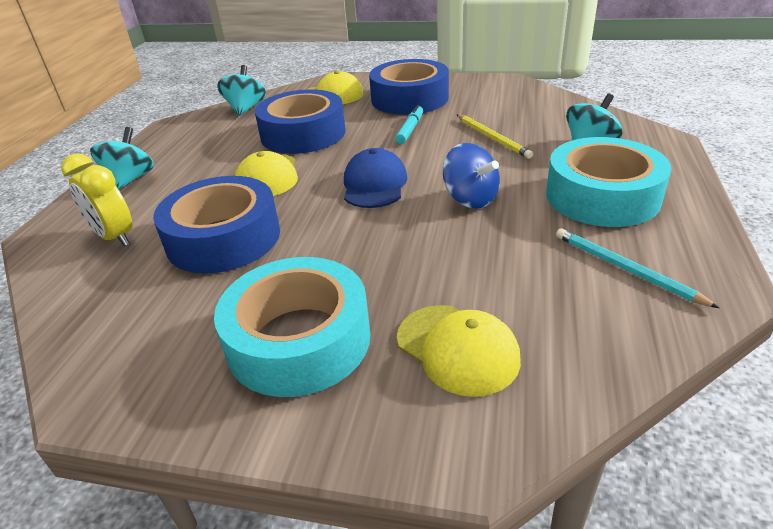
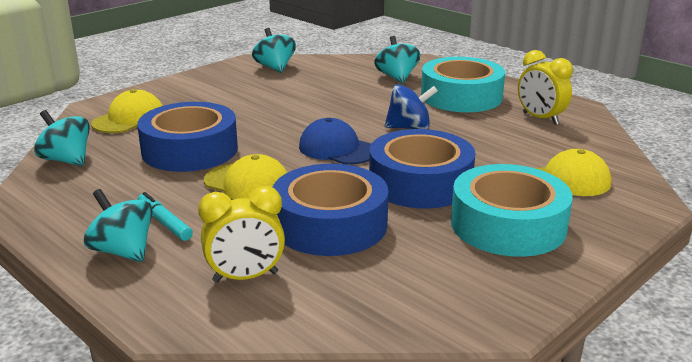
camera: 60 degrees left, 10 degrees down
blue tape [369,59,449,115] -> blue tape moved to [369,129,475,209]
turquoise marker [395,105,423,144] -> turquoise marker moved to [137,192,193,241]
yellow pencil [457,114,533,159] -> none
turquoise pencil [556,228,719,308] -> yellow clock [518,50,573,125]
none -> turquoise spinning top [252,28,296,73]

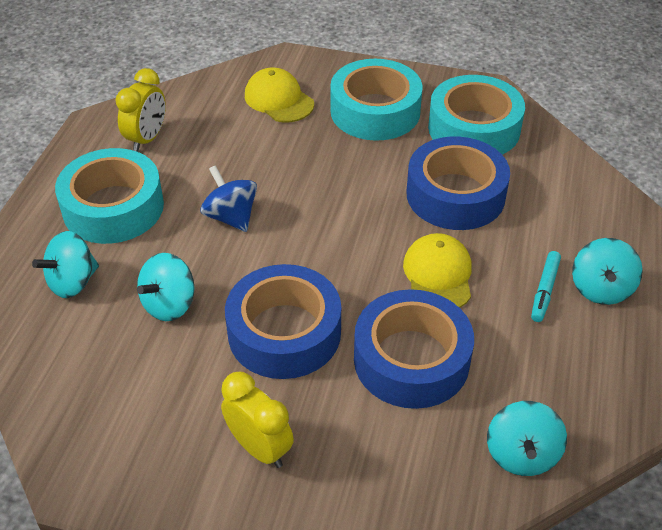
camera: 120 degrees left, 20 degrees up
yellow cap [91,89,163,133] -> none
yellow clock [198,186,285,283] -> yellow clock moved to [221,372,294,468]
turquoise spinning top [252,28,296,73] -> turquoise spinning top moved to [137,253,194,321]
blue cap [299,118,371,165] -> none
blue tape [369,129,475,209] -> blue tape moved to [225,264,341,379]
none -> turquoise tape [428,75,525,155]

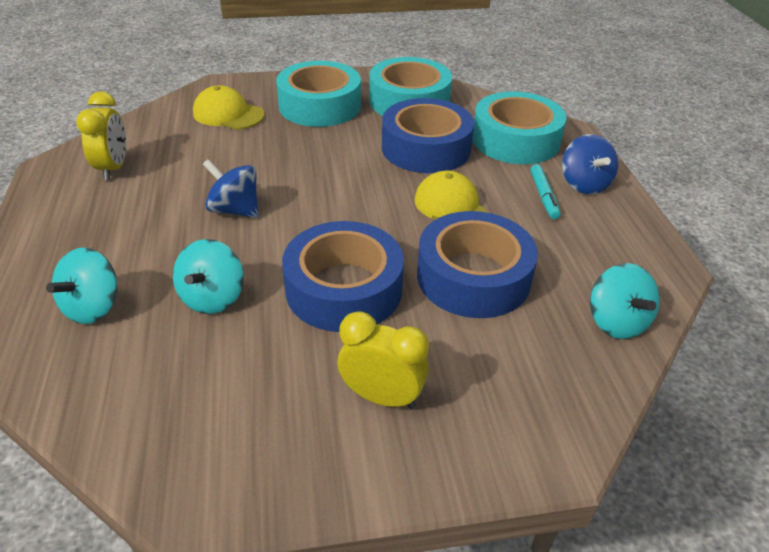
camera: 25 degrees left, 5 degrees down
turquoise tape [55,148,164,244] -> turquoise tape moved to [472,92,566,164]
turquoise spinning top [572,238,643,305] -> blue spinning top [562,134,618,194]

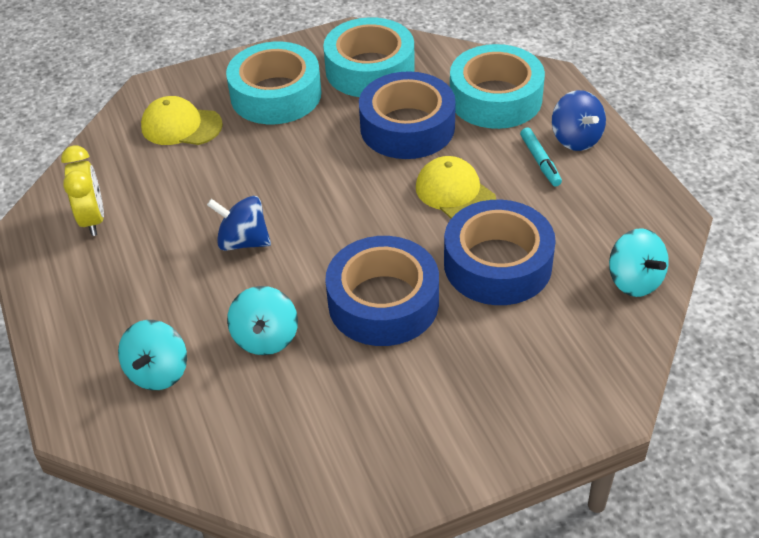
camera: 10 degrees left, 5 degrees up
yellow clock [337,311,429,409] -> none

